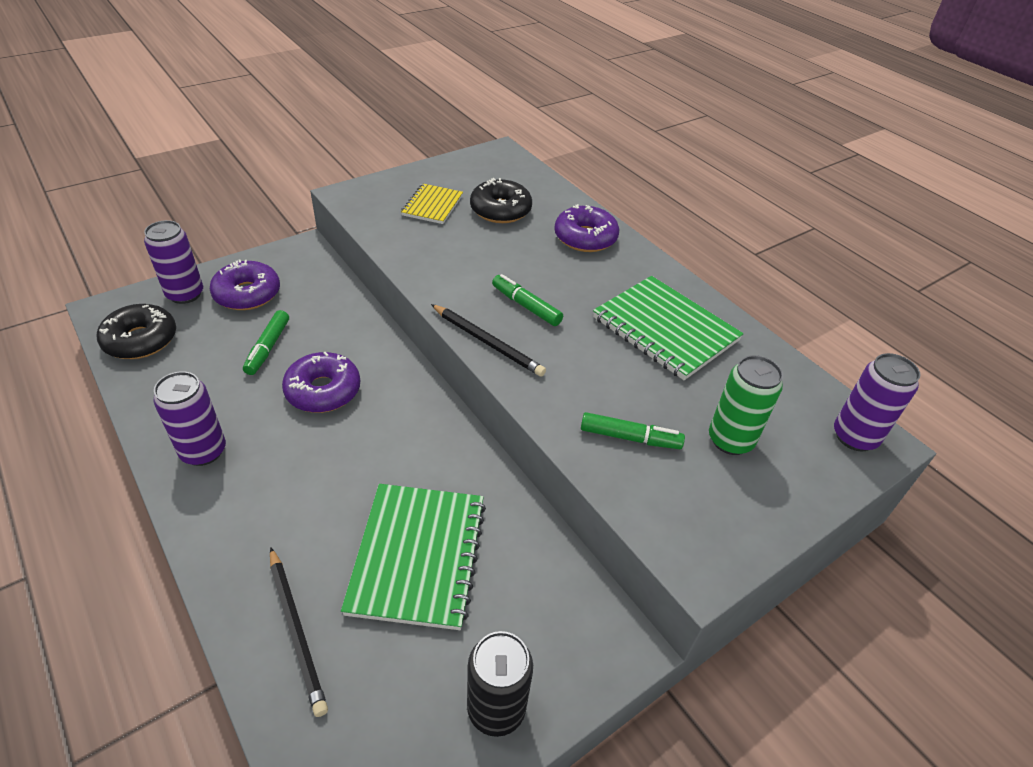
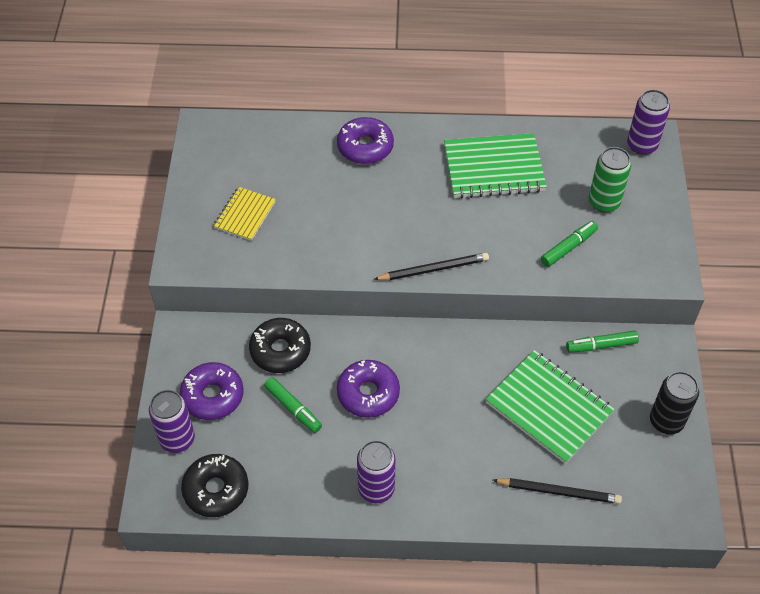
camera: 50 degrees left, 10 degrees up
yellow notebook [401,184,463,224] -> yellow notebook turned 60 degrees clockwise [213,187,276,241]
black donut [470,178,532,223] -> black donut moved to [249,318,311,373]
green marker [492,274,563,326] -> green marker moved to [566,331,639,353]

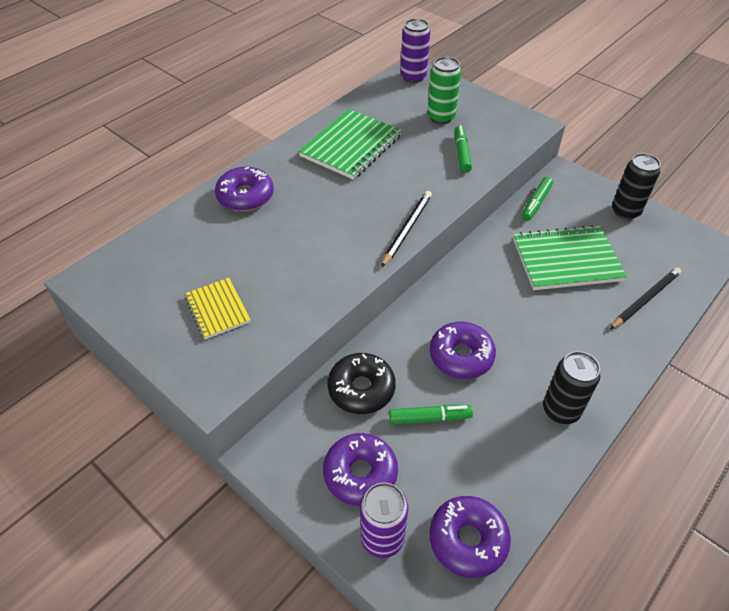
camera: 50 degrees left, 5 degrees down
black donut [181,454,249,517] -> purple donut [429,496,511,578]
purple can [357,440,396,503] -> black can [543,351,600,424]

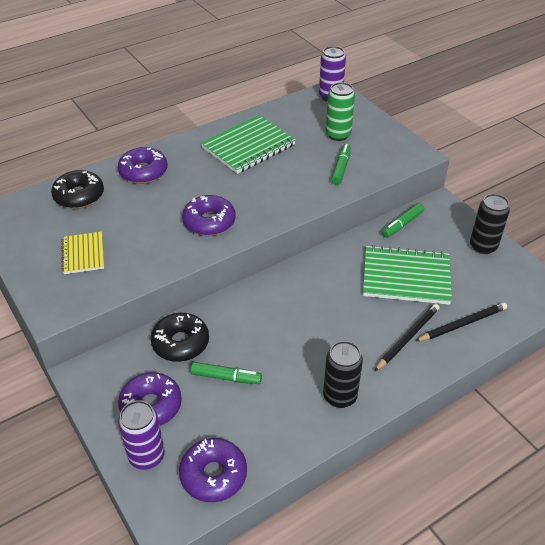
camera: 15 degrees right, 5 degrees down
black pencil [381,191,432,268] -> black pencil moved to [374,304,439,372]
purple donut [430,322,496,379] -> purple donut moved to [182,195,236,236]
none -> black donut [51,170,104,209]

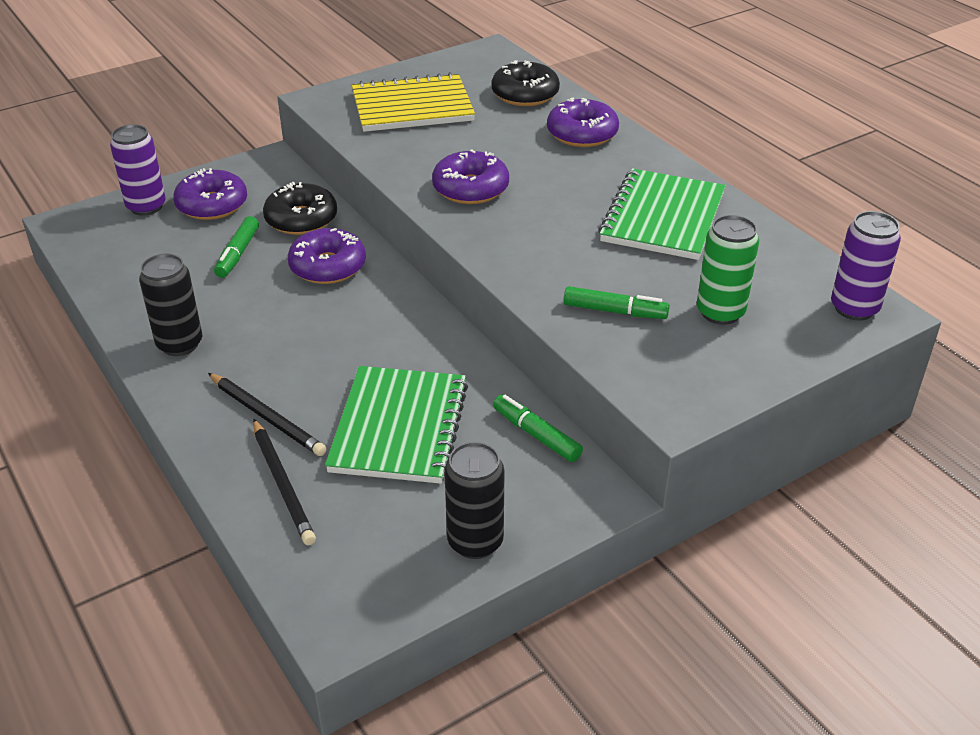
camera: 90 degrees right, 5 degrees down
yellow notebook [61,232,104,274] -> yellow notebook [352,72,475,132], size x1.74
purple donut [179,438,247,502] -> purple donut moved to [288,228,366,284]
green notebook [201,115,296,174] -> green notebook turned 60 degrees clockwise [598,168,726,260]

